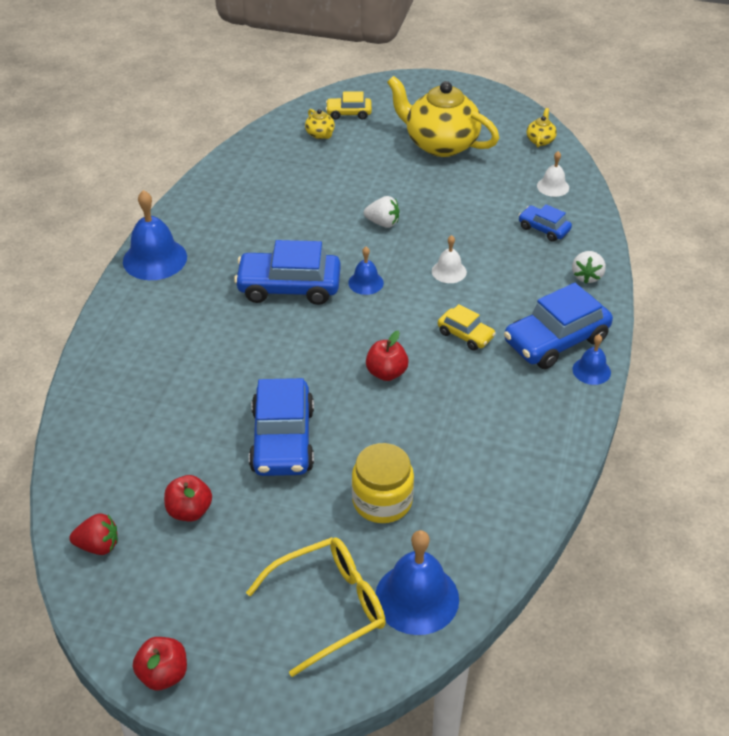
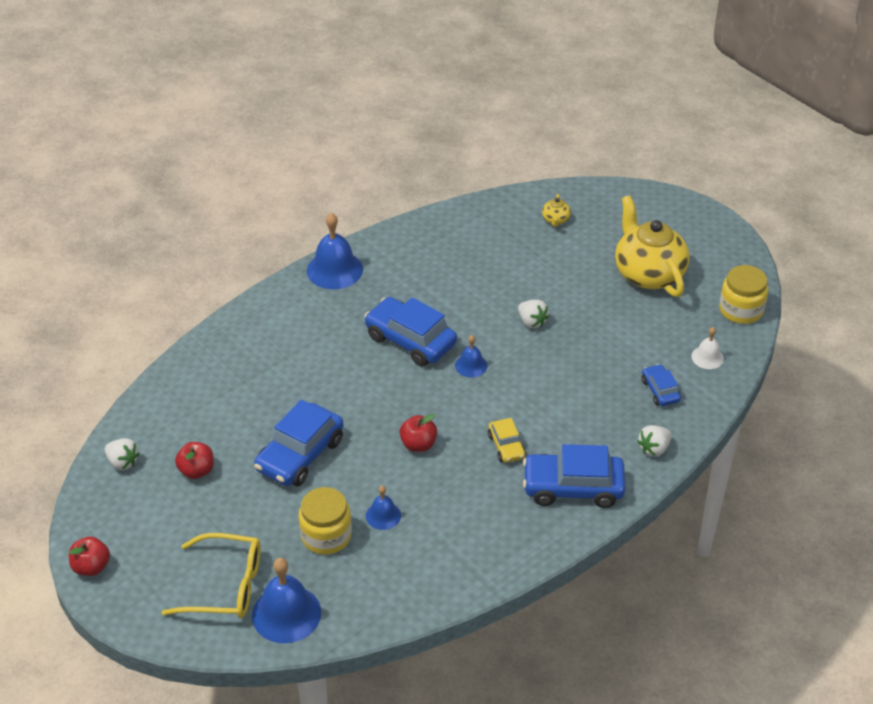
camera: 35 degrees right, 0 degrees up
red strawberry [69,513,118,555] -> white strawberry [105,438,140,470]
yellow car [326,92,372,120] -> none
white bell [432,235,467,283] -> none
yellow teapot [527,108,557,148] -> yellow jar [719,265,768,324]
blue bell [572,334,611,385] -> blue bell moved to [366,486,401,530]

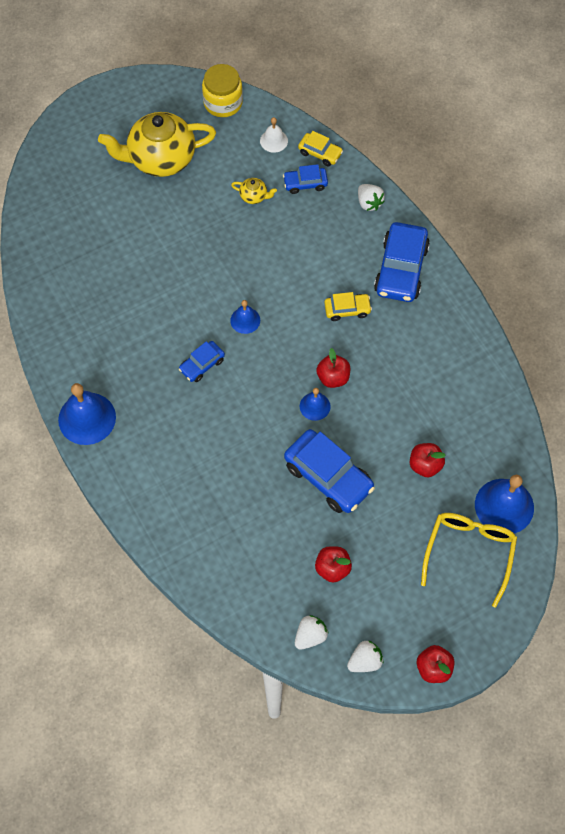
camera: 80 degrees left, 20 degrees up
yellow jar [299,487,352,555] -> red apple [410,443,446,478]
blue car [364,297,457,366] -> blue car [179,341,225,382], size x0.53
blue bell [366,486,401,530] -> blue bell moved to [300,388,331,421]
white strawberry [518,300,549,328] -> white strawberry moved to [347,640,384,672]
yellow teapot [542,194,571,227] -> yellow teapot moved to [231,178,277,204]
none -> yellow car [298,131,343,166]

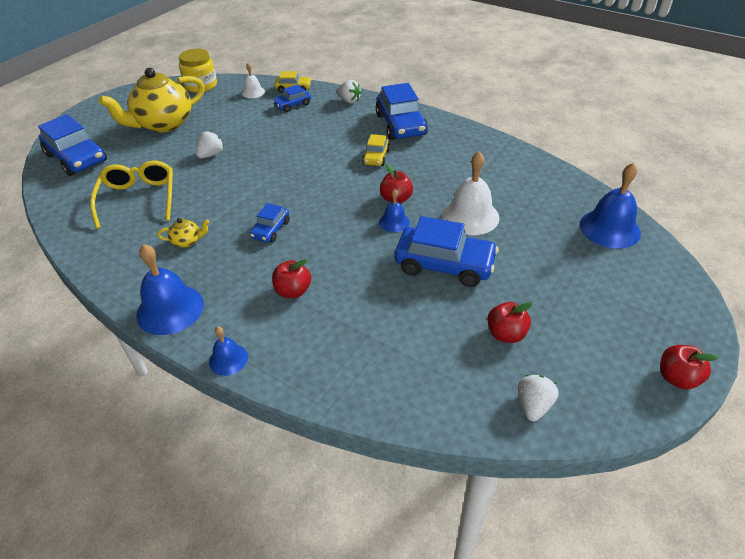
camera: 25 degrees left, 20 degrees down
blue bell [230,300,260,334] -> blue bell moved to [209,327,248,376]
yellow teapot [231,178,277,204] -> yellow teapot moved to [157,218,209,248]
yellow car [324,292,372,321] -> yellow car turned 135 degrees clockwise [362,134,390,166]
white strawberry [347,640,384,672] -> white strawberry moved to [196,131,224,158]
red apple [410,443,446,478] -> red apple moved to [272,259,311,298]
yellow glasses [421,513,517,607] -> yellow glasses moved to [90,161,173,229]
none -> blue car [38,114,107,176]
none -> white bell [442,152,500,235]

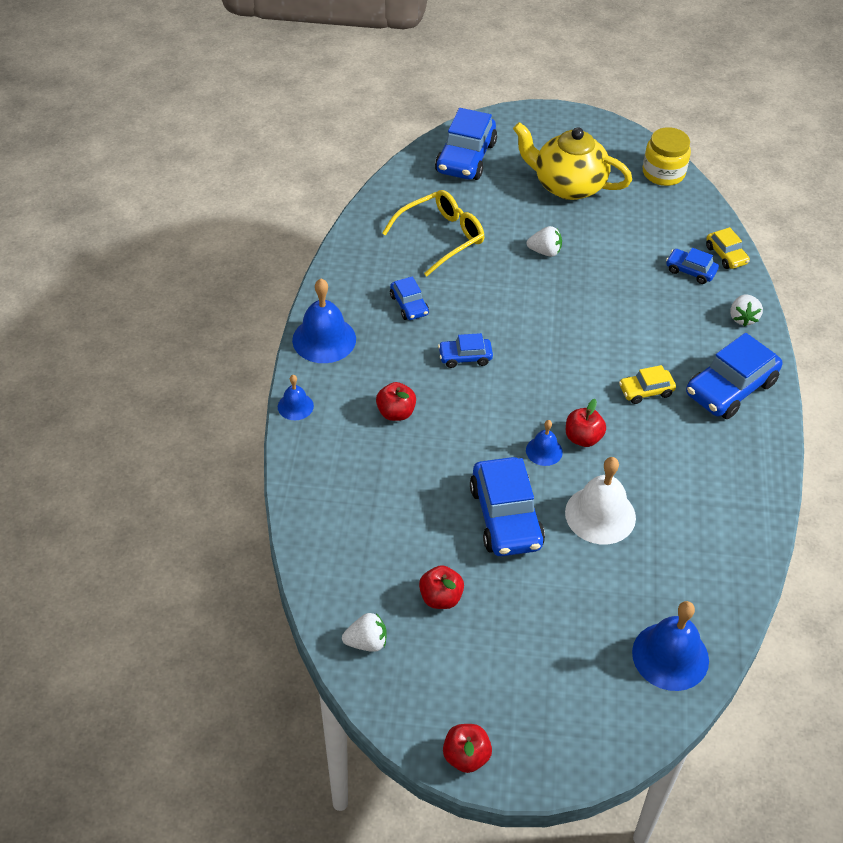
camera: 60 degrees right, 5 degrees up
yellow teapot [157,218,209,248] -> blue car [390,276,429,320]
white bell [242,63,265,98] -> none

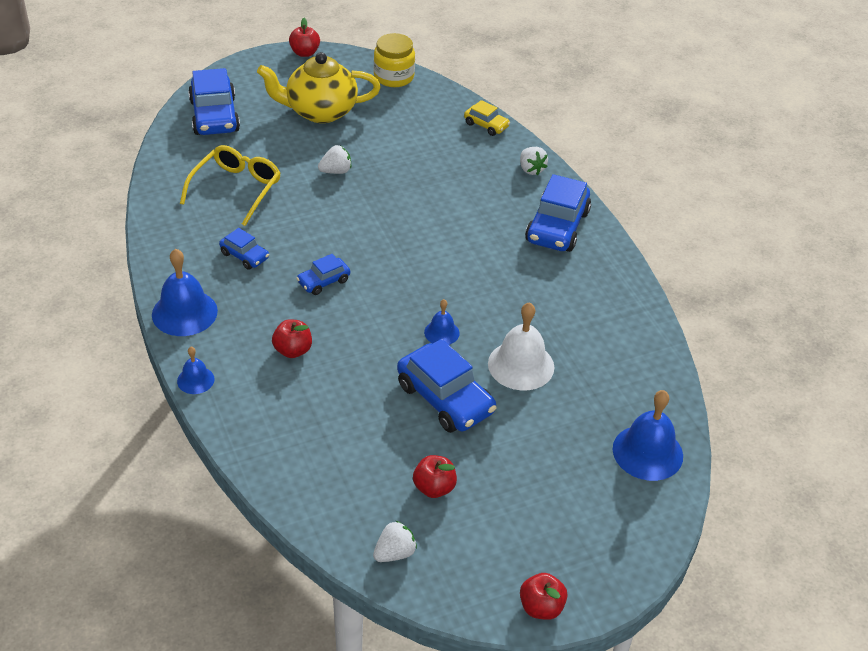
camera: 30 degrees left, 5 degrees down
red apple [566,399,606,447] -> red apple moved to [289,18,320,57]
yellow car [619,365,676,404] -> none
blue car [666,248,719,284] -> none

